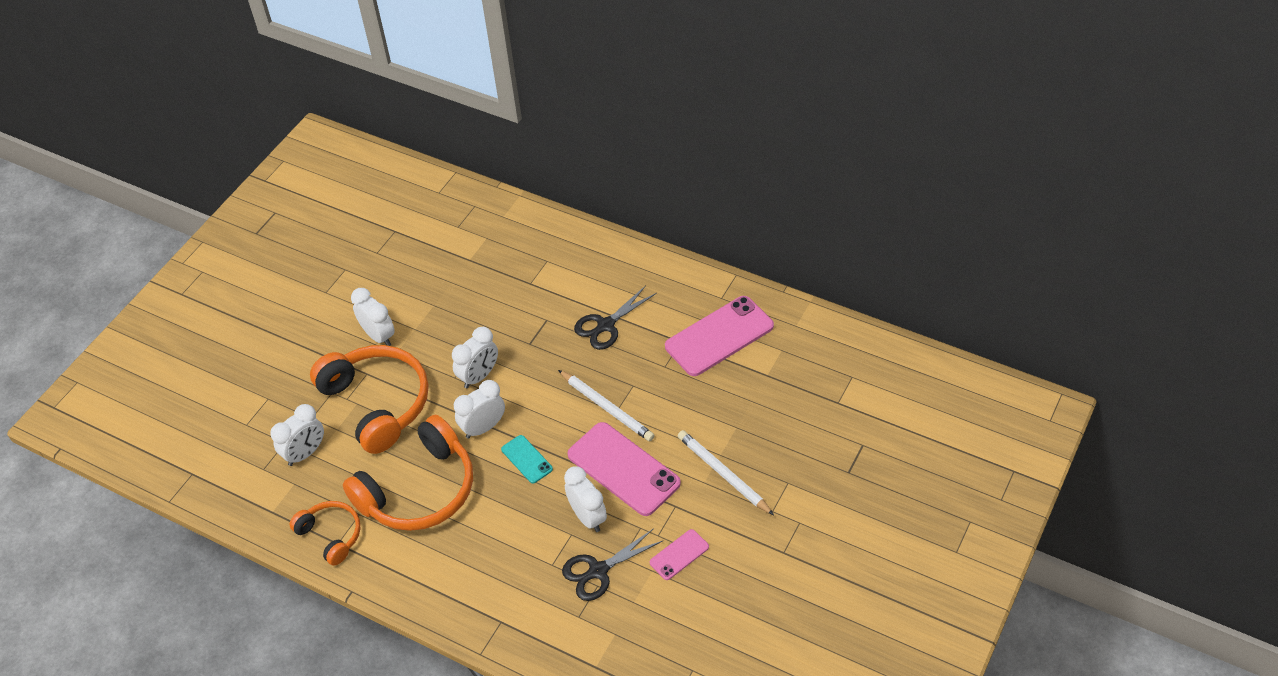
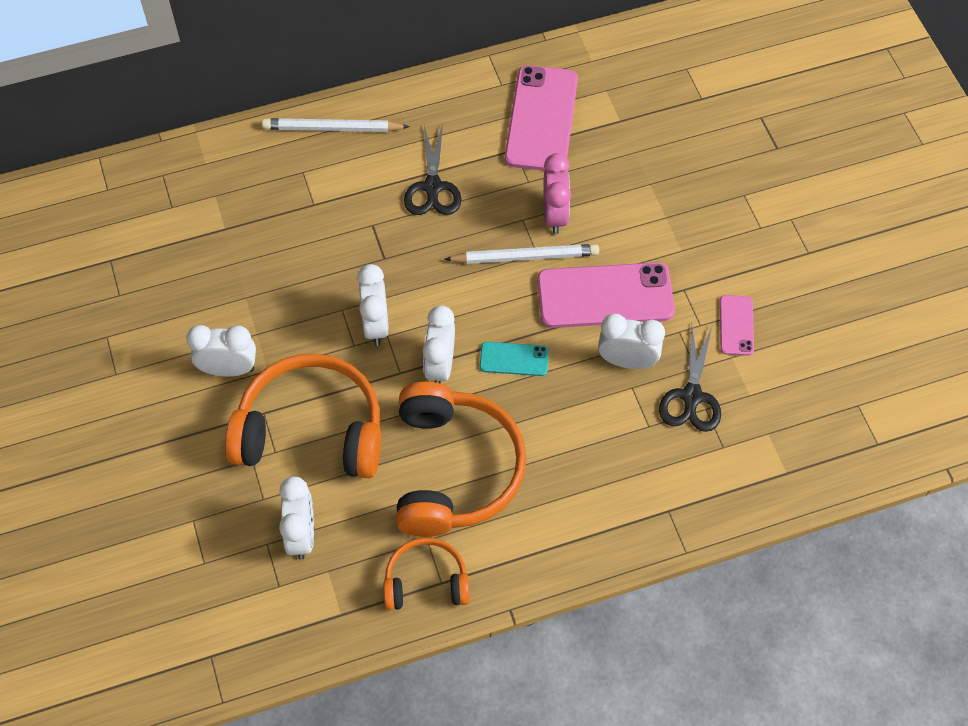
camera: 50 degrees left, 10 degrees up
white pencil [678,430,774,515] -> white pencil moved to [262,118,410,132]
none -> pink clock [543,153,571,234]

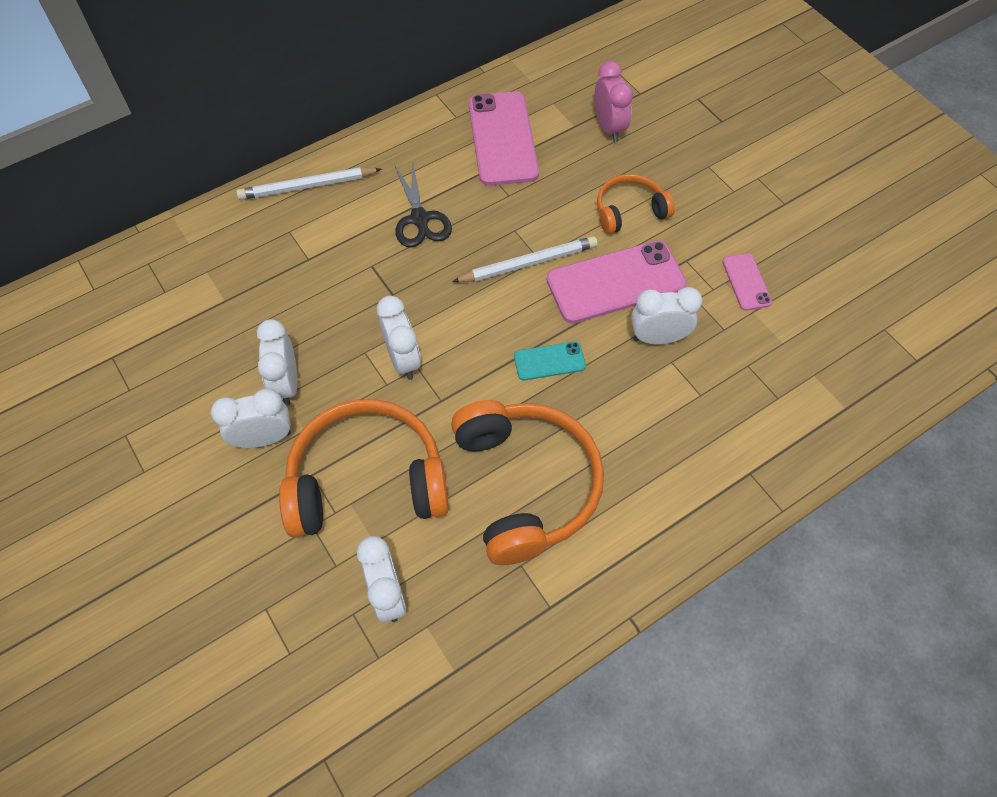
camera: 15 degrees left, 0 degrees up
orange headphones [383,537,470,610] -> orange headphones moved to [597,174,675,234]
white clock [423,305,455,384] -> white clock moved to [257,319,298,406]
pink clock [543,153,571,234] -> pink clock moved to [595,61,633,142]
black scissors [659,324,721,432] -> none

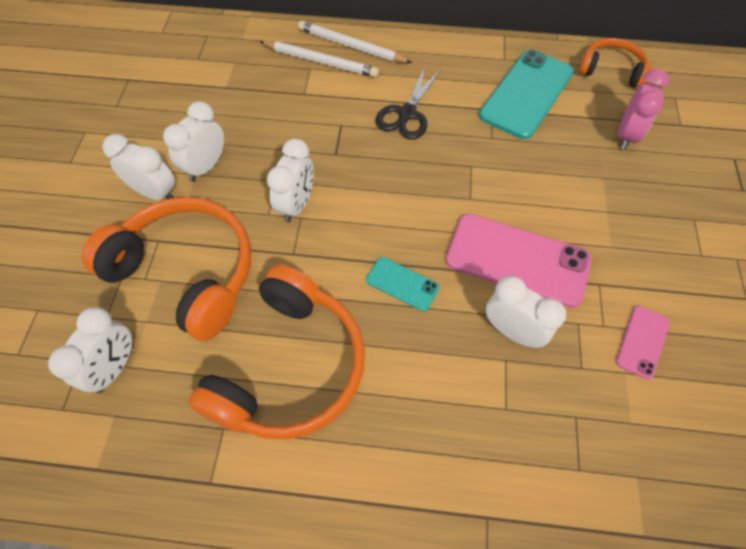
camera: 40 degrees right, 0 degrees up
white pencil [452,236,597,282] -> white pencil moved to [259,41,379,78]
pink phone [469,91,539,186] -> turquoise phone [479,50,574,139]
orange headphones [597,174,675,234] -> orange headphones moved to [579,38,651,88]

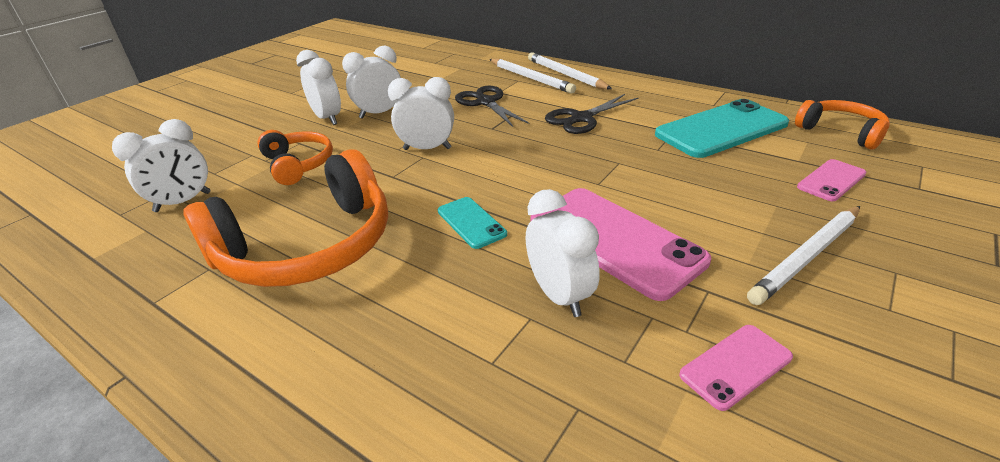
camera: 30 degrees right, 25 degrees down
orange headphones [82,197,251,341] -> orange headphones [257,130,333,185], size x0.54
white clock [267,138,314,223] -> white clock turned 135 degrees counterclockwise [388,77,454,150]
pink clock [618,69,669,150] -> pink phone [797,159,867,201]
none -> black scissors [455,86,529,127]
none -> white pencil [747,206,860,305]

